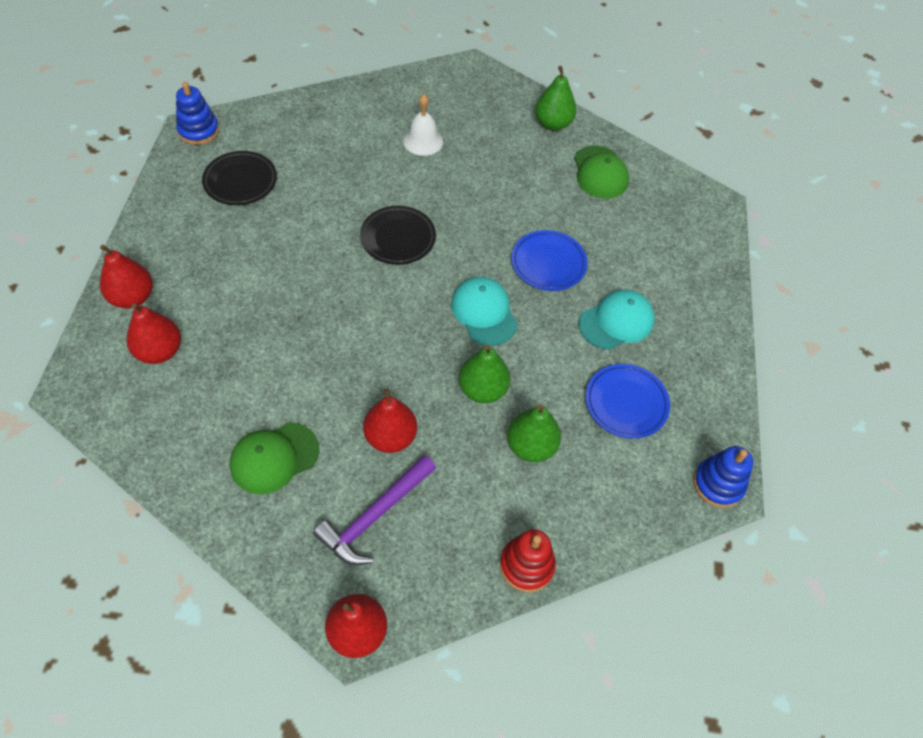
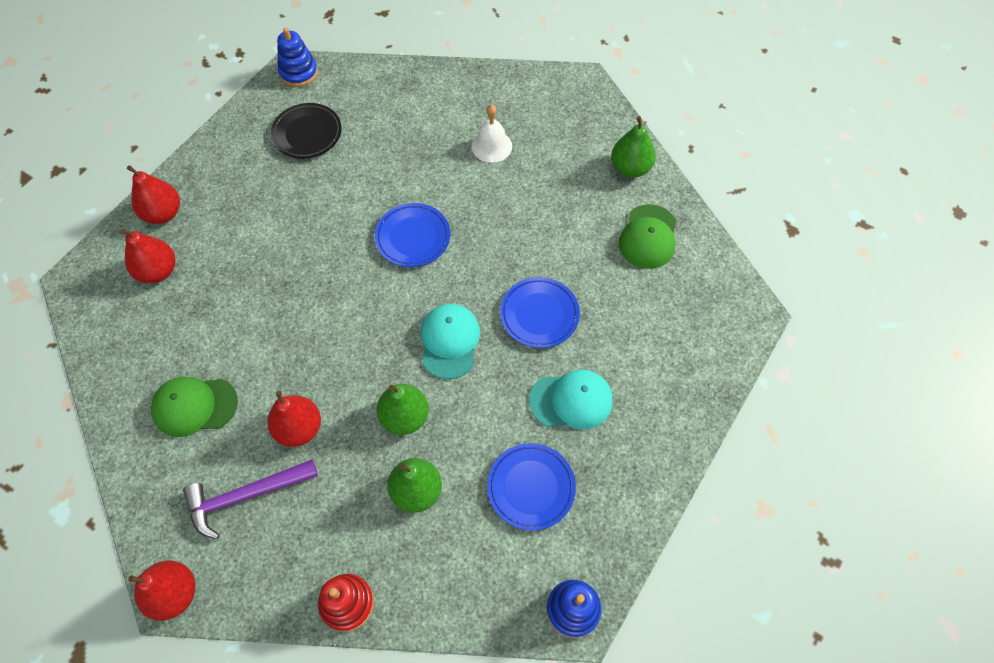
camera: 30 degrees right, 5 degrees up
black plate [360,206,436,265] -> blue plate [375,203,450,267]

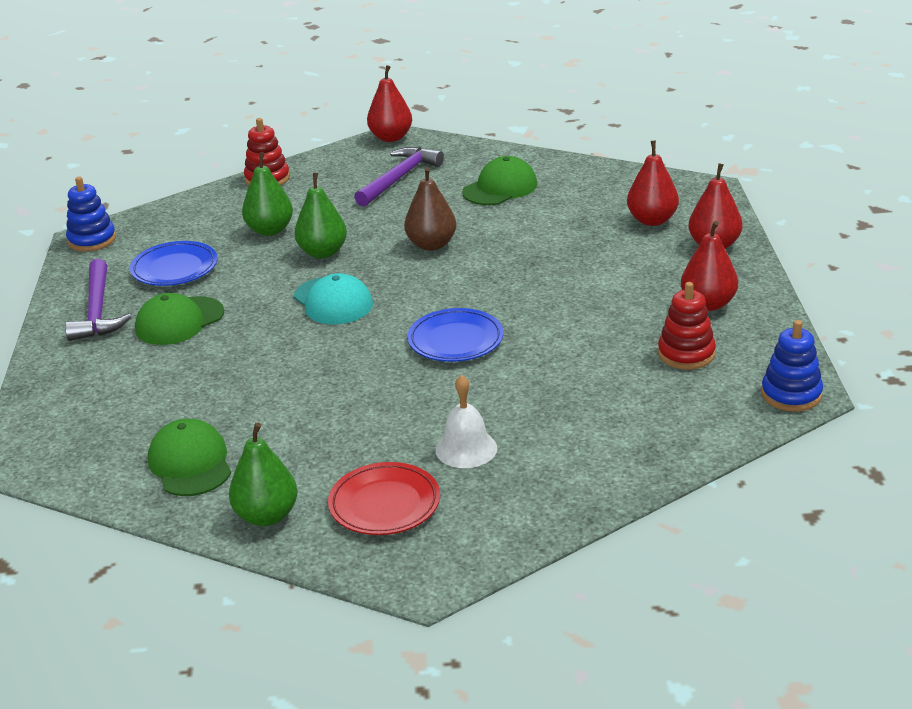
camera: 145 degrees right, 30 degrees down
red pear [267,391,321,447] -> red pear moved to [681,221,738,311]
black plate [271,103,341,159] -> red stacking toy [658,282,716,370]
blue plate [500,277,580,348] -> none
turquoise cap [529,370,613,429] -> green cap [135,293,224,345]
none -> purple hammer [65,259,131,341]
none -> red plate [328,462,440,535]
none -> brown pear [404,167,456,251]

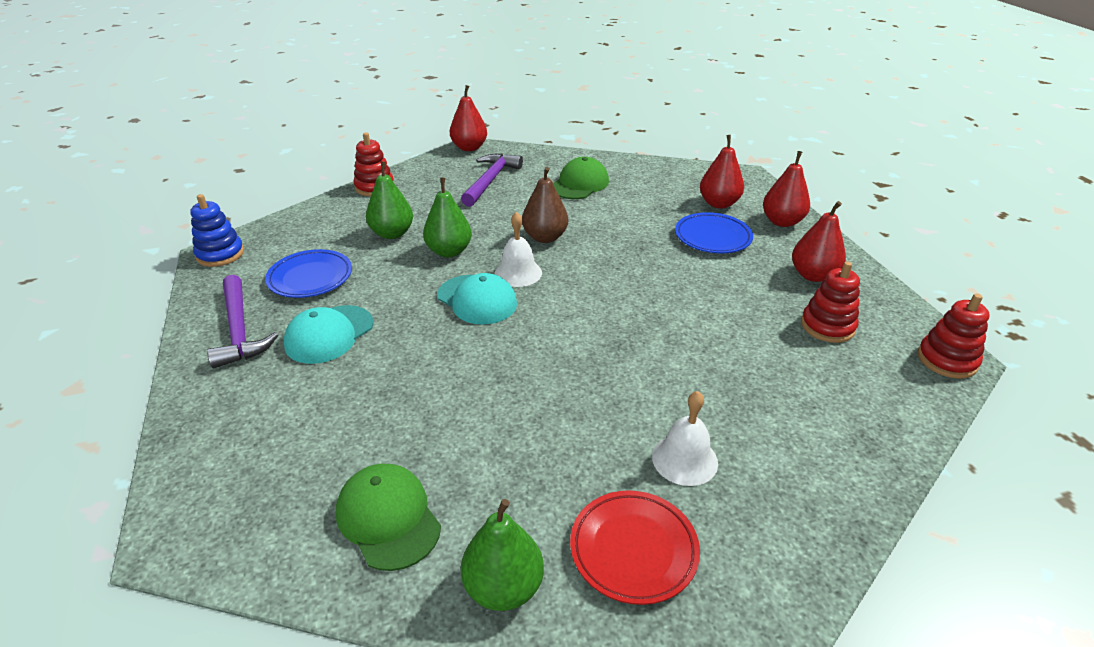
camera: 15 degrees left, 5 degrees up
green cap [135,293,224,345] -> turquoise cap [284,305,373,364]
blue plate [407,308,504,362] -> blue plate moved to [675,212,753,254]
blue stacking toy [761,320,823,412] -> red stacking toy [918,293,990,379]
none -> white bell [495,212,542,287]

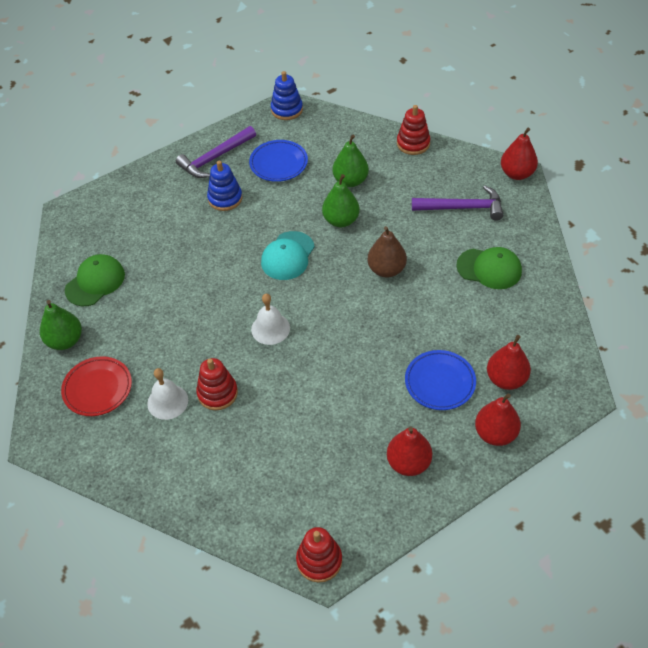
camera: 75 degrees right, 15 degrees up
turquoise cap [284,305,373,364] -> blue stacking toy [207,161,242,211]
white bell [495,212,542,287] -> white bell moved to [251,294,290,345]
red stacking toy [801,261,860,343] -> red stacking toy moved to [196,358,238,410]

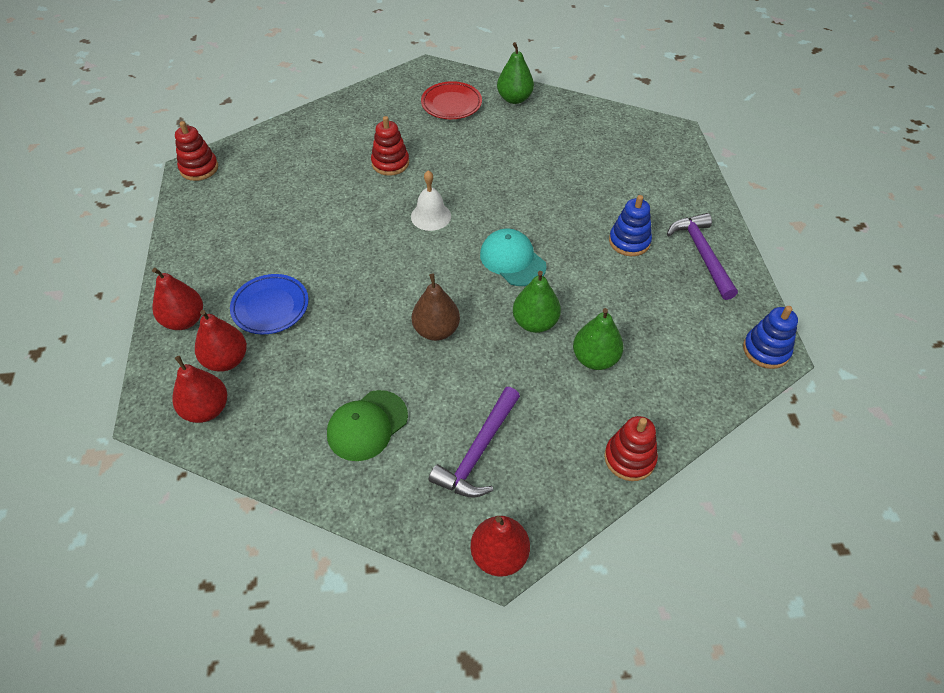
camera: 115 degrees right, 0 degrees up
green cap [65,254,125,306] -> none
white bell [147,368,188,420] -> none
blue plate [249,140,308,182] -> none
red pear [387,427,432,476] -> red pear moved to [172,356,227,423]

